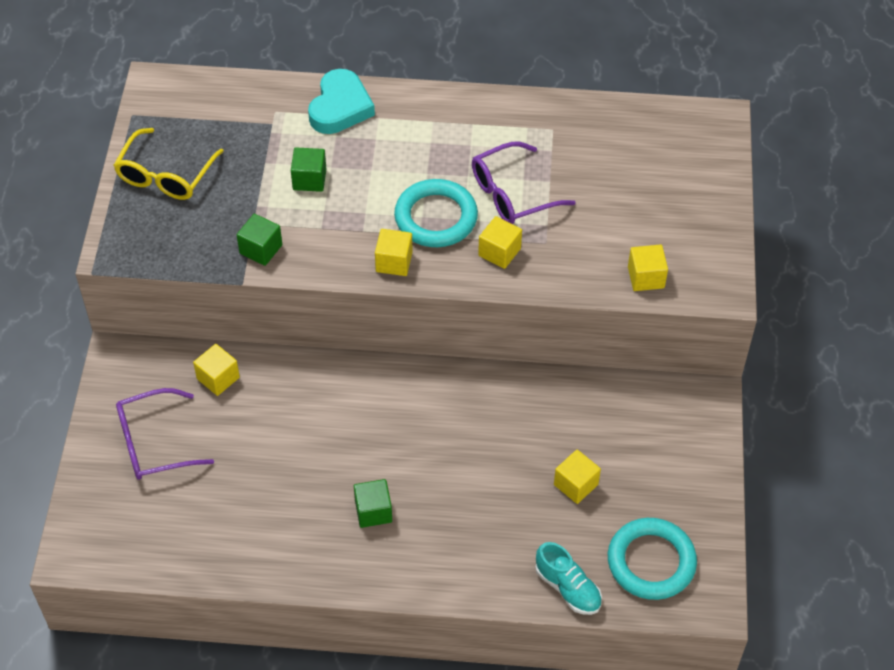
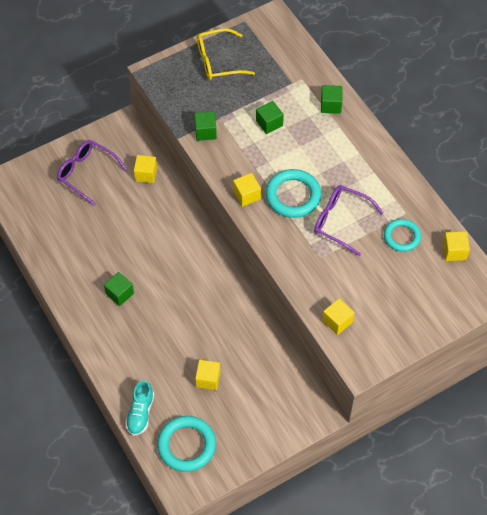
camera: 55 degrees right, 5 degrees up
turquoise heart [308,69,375,134] -> green cube [321,85,342,114]
yellow cube [478,216,522,269] -> yellow cube moved to [443,231,470,261]
none -> turquoise ring [384,219,421,252]

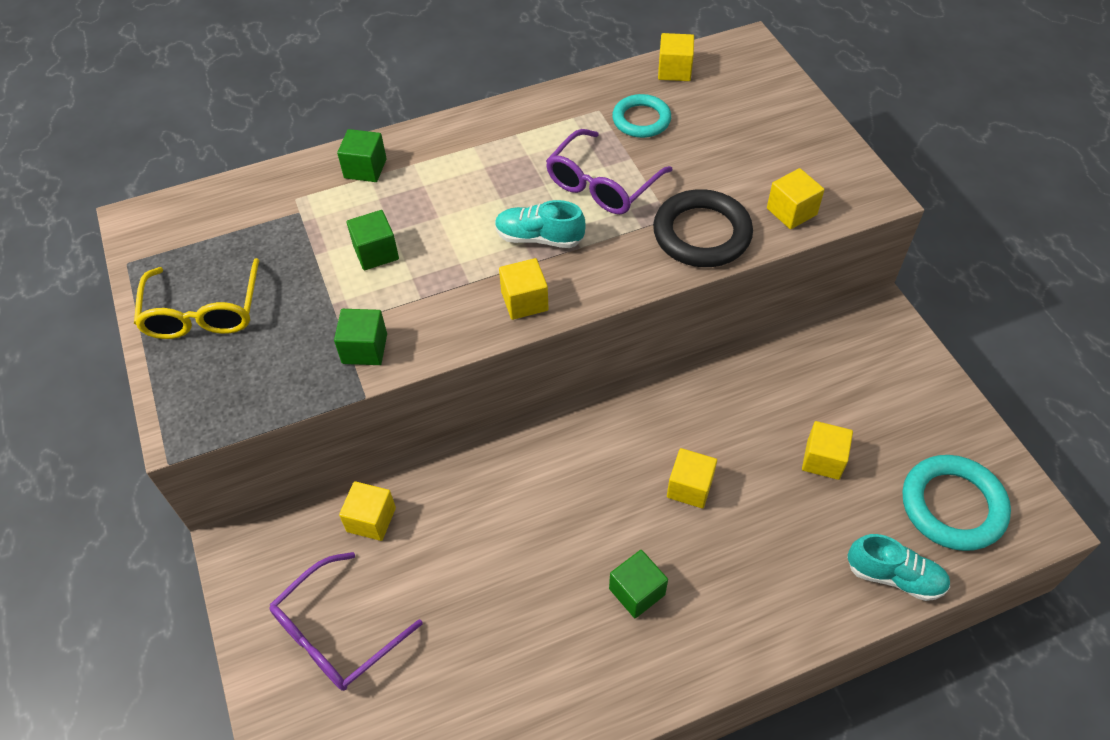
camera: 80 degrees left, 5 degrees down
turquoise ring [266,169,321,218] -> turquoise shoe [495,200,586,248]
none -> black ring [653,189,753,267]
none -> yellow cube [667,448,717,509]

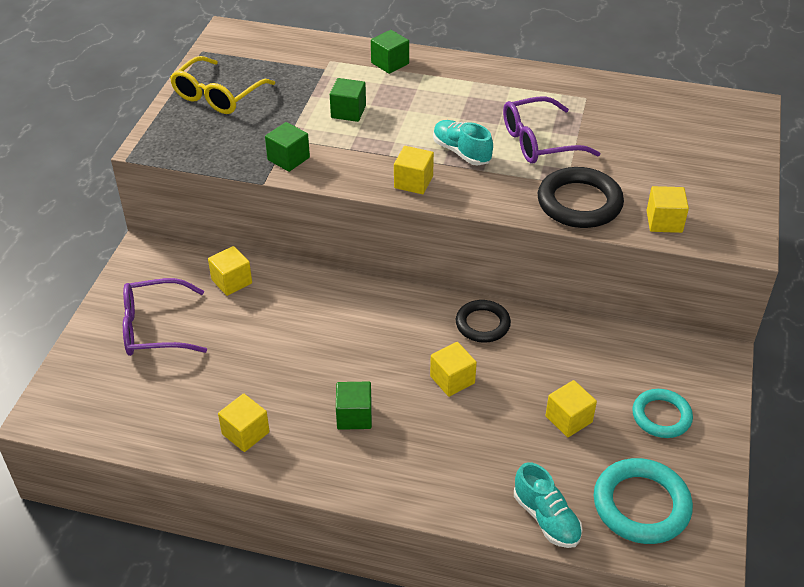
camera: 35 degrees right, 10 degrees down
turquoise ring [612,94,671,138] -> turquoise ring moved to [632,389,693,438]
yellow cube [658,33,694,81] -> yellow cube moved to [218,394,270,452]
none -> black ring [456,300,511,342]

